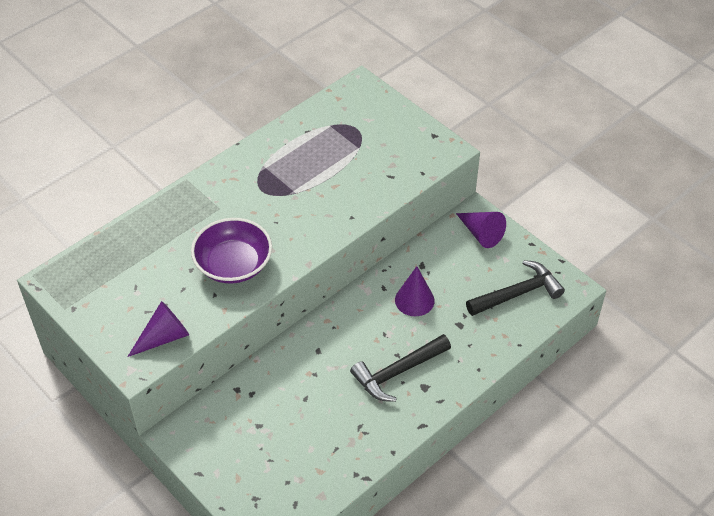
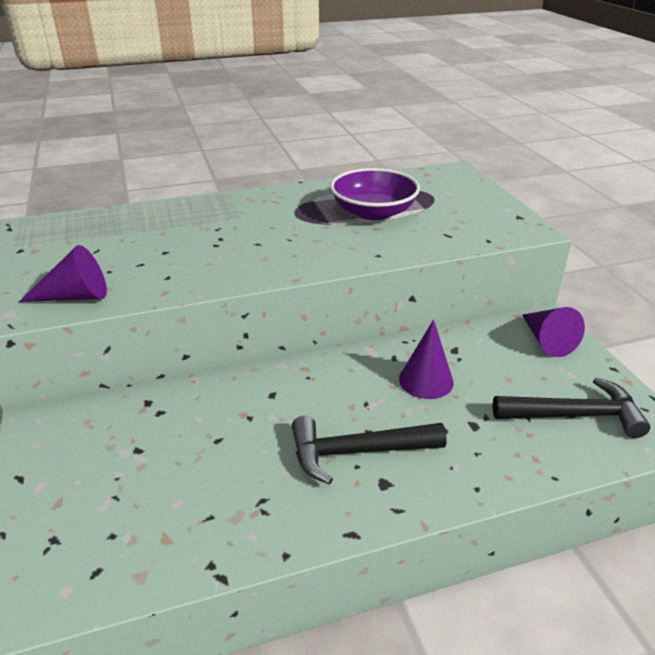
camera: 25 degrees right, 15 degrees down
purple bowl [191,218,272,283] -> purple bowl moved to [330,168,420,220]

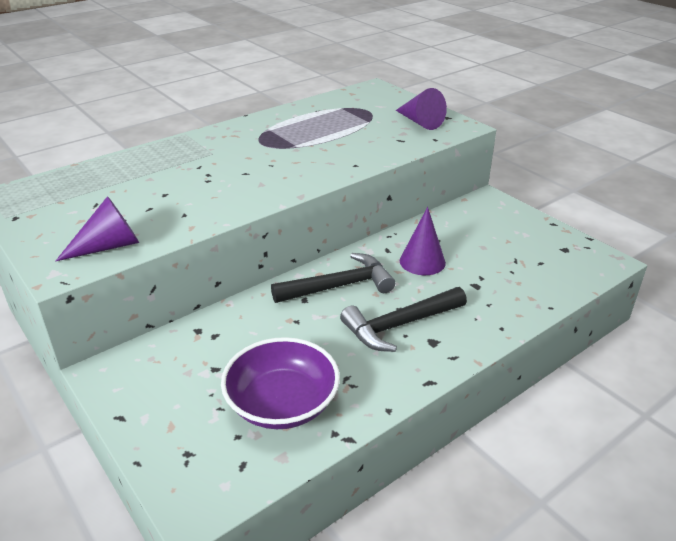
camera: 20 degrees left, 0 degrees up
purple bowl [330,168,420,220] -> purple bowl moved to [221,337,340,429]
black hammer [493,377,650,438] -> black hammer moved to [271,253,395,303]
purple cone [522,307,585,357] -> purple cone moved to [396,88,447,130]

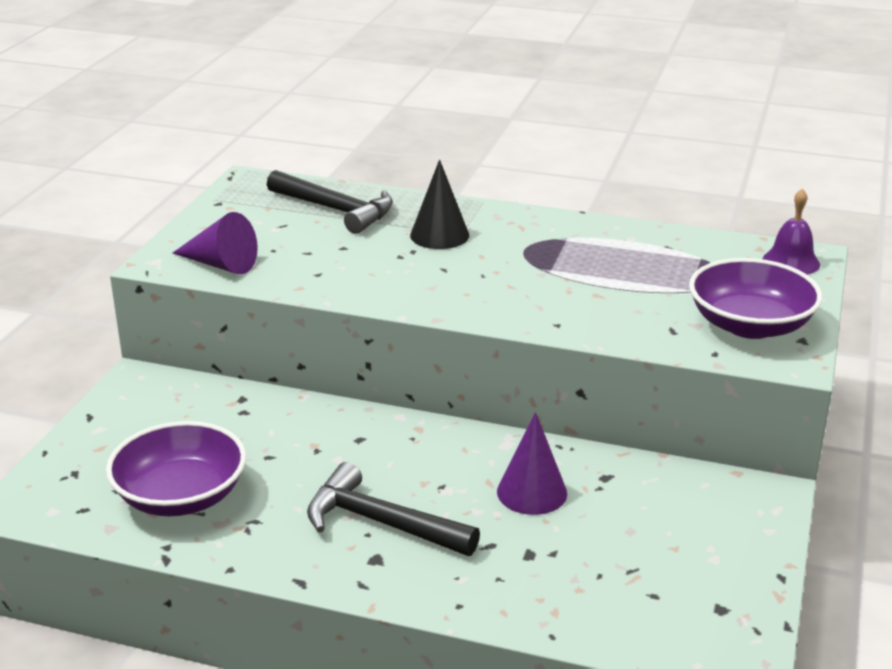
camera: 55 degrees right, 5 degrees down
black hammer [271,253,395,303] -> black hammer moved to [267,170,393,234]
purple cone [396,88,447,130] -> purple bowl [689,258,823,339]
none -> black cone [410,160,469,249]
none -> purple bell [763,188,820,275]

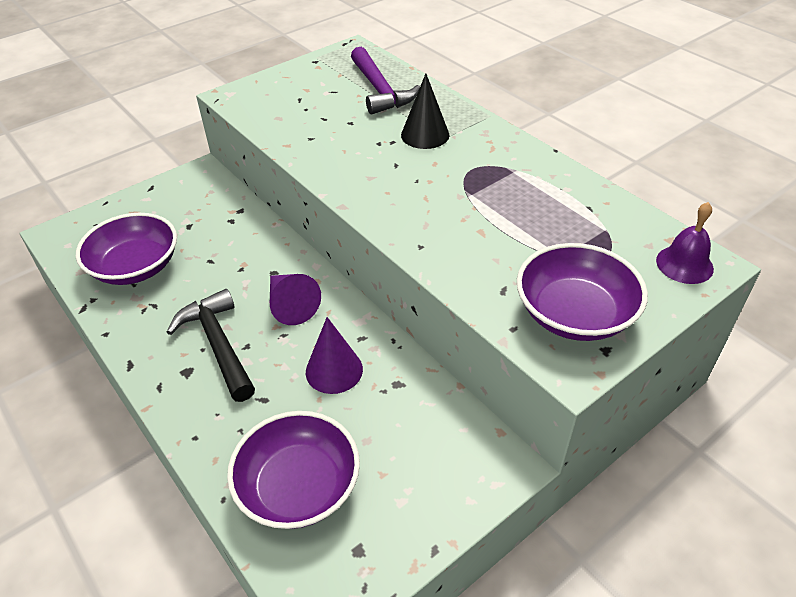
camera: 35 degrees right, 15 degrees up
purple cone [173,212,258,274] -> purple cone moved to [270,274,321,325]
black hammer [267,170,393,234] -> purple hammer [351,47,420,114]
none -> purple bowl [227,411,360,529]

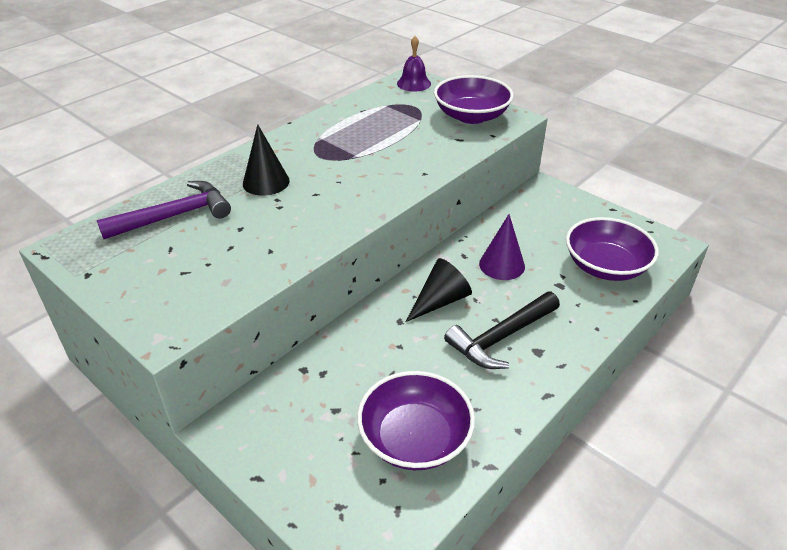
camera: 100 degrees left, 5 degrees down
purple cone [270,274,321,325] -> black cone [406,258,472,322]

